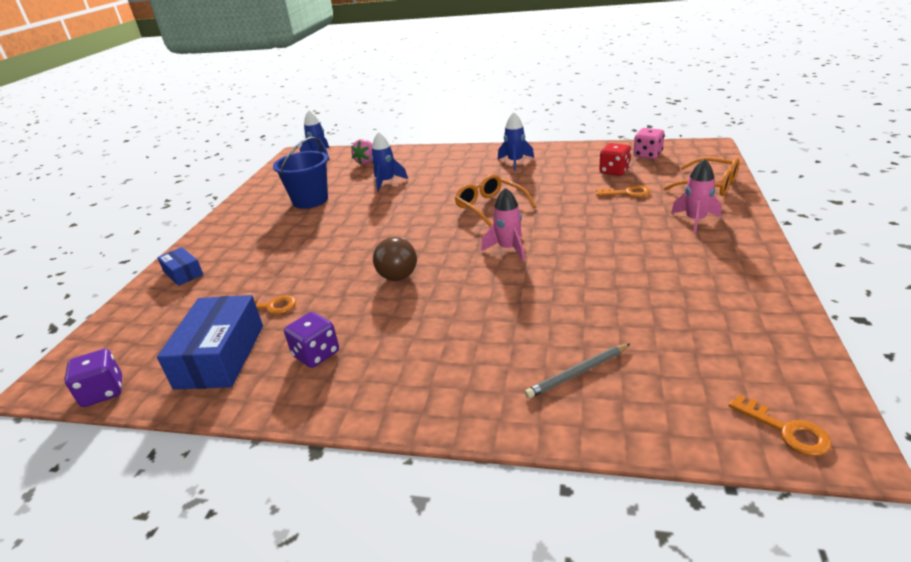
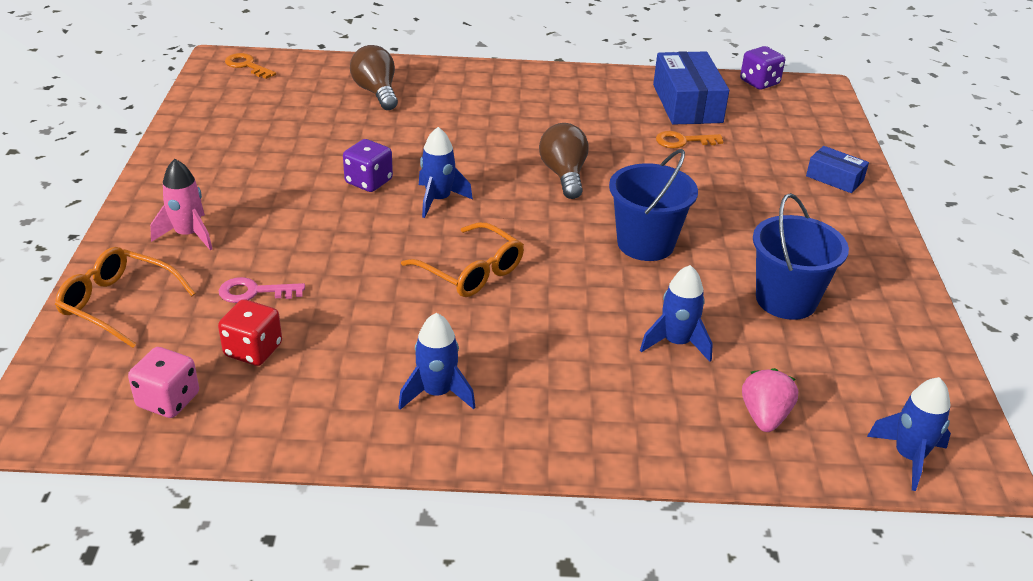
camera: 165 degrees right, 5 degrees up
purple dice [284,312,339,368] -> purple dice moved to [343,139,393,192]
pink rocket [481,188,525,261] -> blue rocket [419,127,473,218]
grey pencil [525,344,630,399] -> brown light bulb [350,45,398,110]
orange key [596,185,650,197] -> pink key [219,277,305,303]
none -> blue bucket [609,149,698,261]

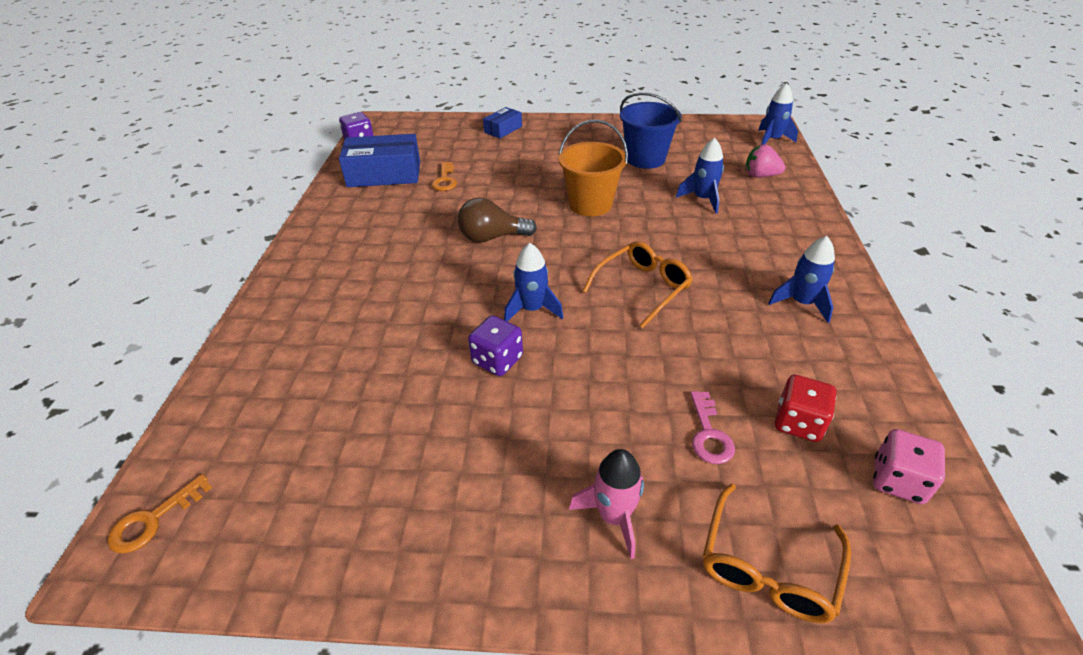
camera: 85 degrees left, 5 degrees up
brown light bulb [350,45,398,110] -> none
blue bucket [609,149,698,261] -> orange bucket [558,120,628,216]

